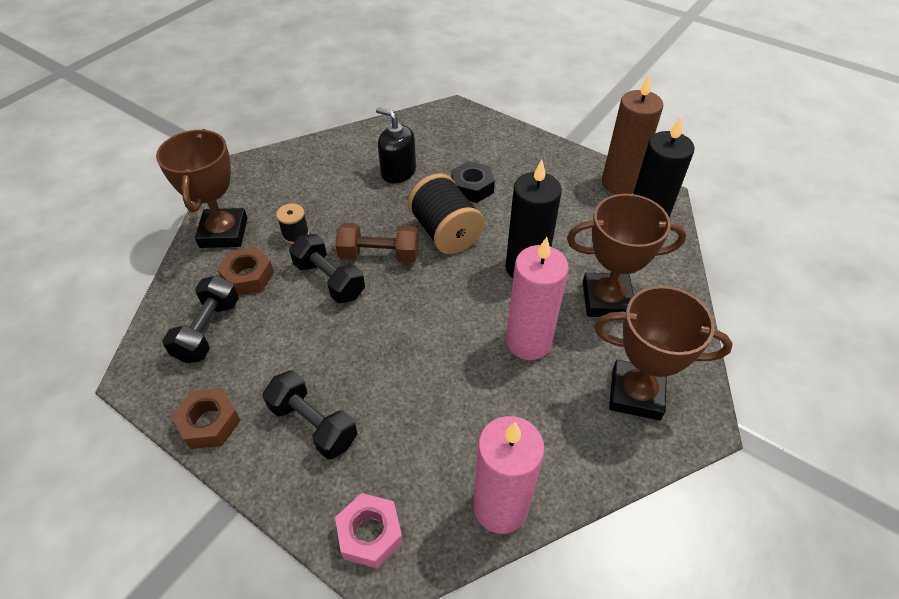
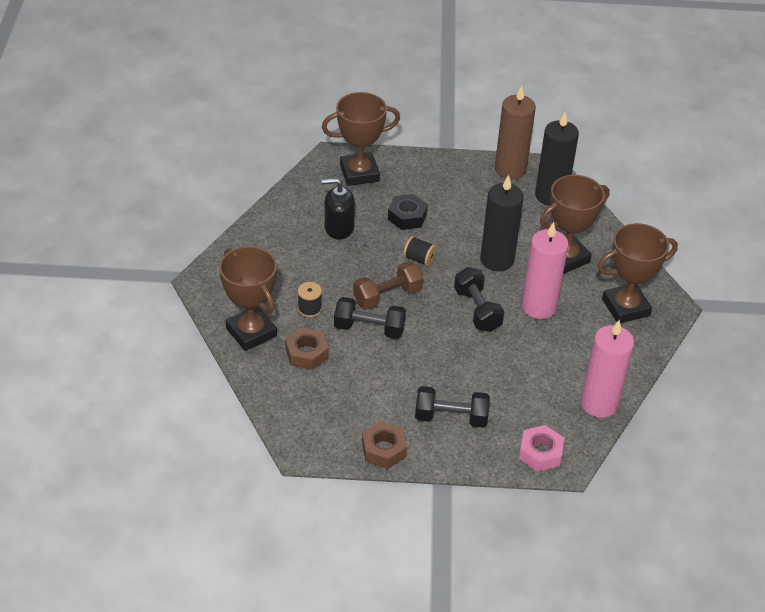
camera: 35 degrees left, 5 degrees down
black dumbbell [162,275,239,363] -> black dumbbell moved to [454,267,504,332]
black spool [408,173,484,254] -> black spool [403,236,437,266], size x0.50
none -> brown trophy [322,92,400,186]

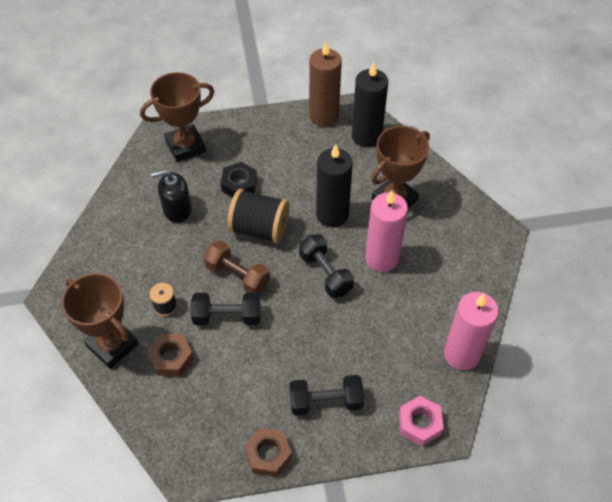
camera: 10 degrees left, 10 degrees up
brown dumbbell [353,261,423,309] -> brown dumbbell turned 75 degrees clockwise [203,241,270,294]
black spool [403,236,437,266] -> black spool [227,189,290,243], size x1.99
brown trophy [598,223,678,323] -> none

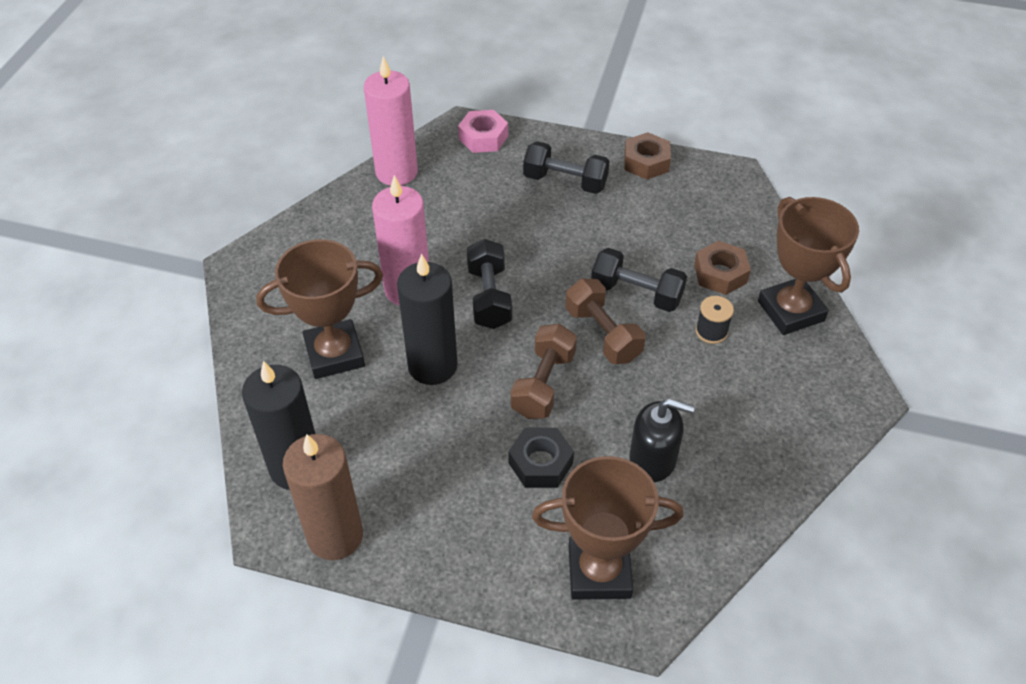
camera: 155 degrees left, 5 degrees down
black spool [227,189,290,243] -> brown dumbbell [511,324,577,419]

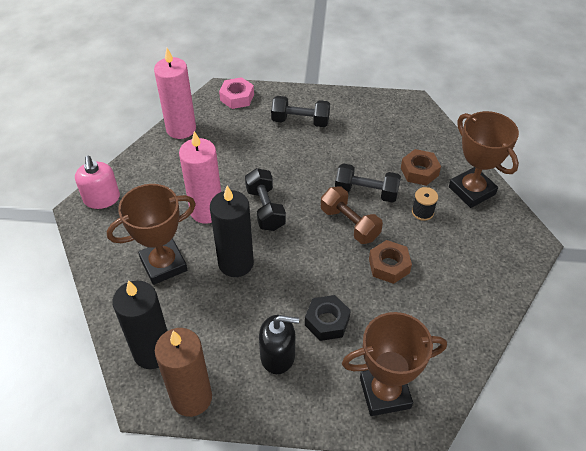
camera: 10 degrees left, 0 degrees up
brown dumbbell [511,324,577,419] -> none
brown nut [624,132,671,180] -> brown nut moved to [369,240,412,284]
black soap dispenser [629,399,695,482] -> black soap dispenser moved to [259,315,299,374]
none -> pink soap dispenser [75,155,120,209]

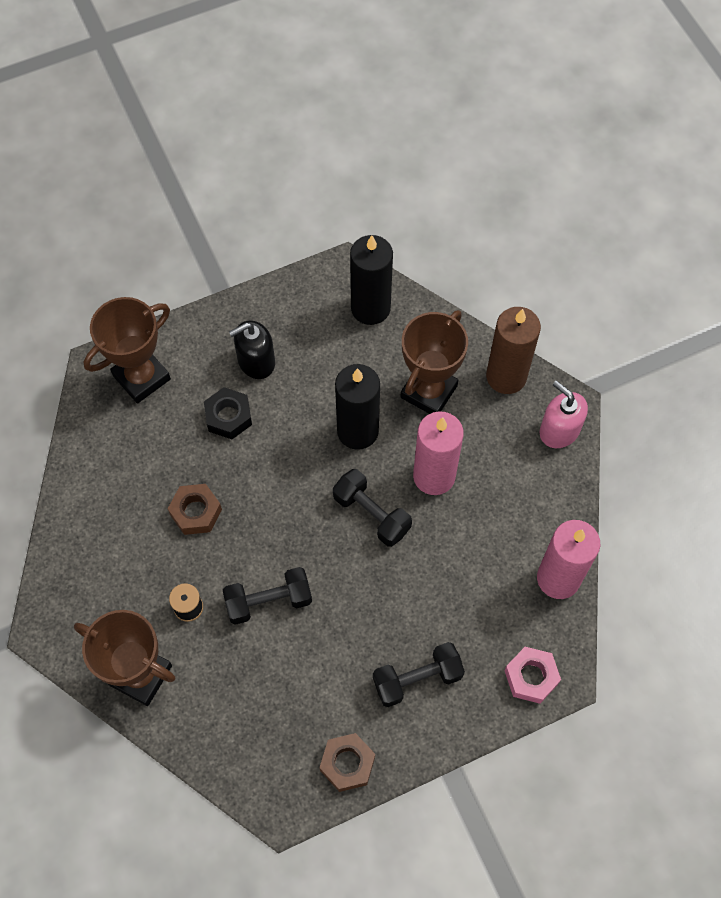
camera: 150 degrees right, 15 degrees up
brown candle [155,328,212,417] -> brown candle moved to [486,307,541,394]
brown dumbbell [321,186,383,244] -> none
brown nut [401,149,441,186] -> brown nut moved to [319,733,375,792]

